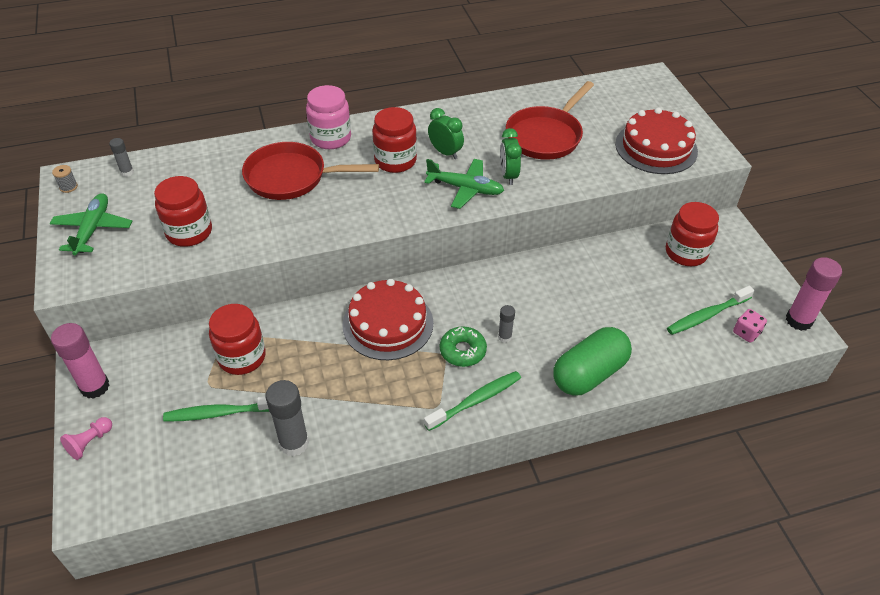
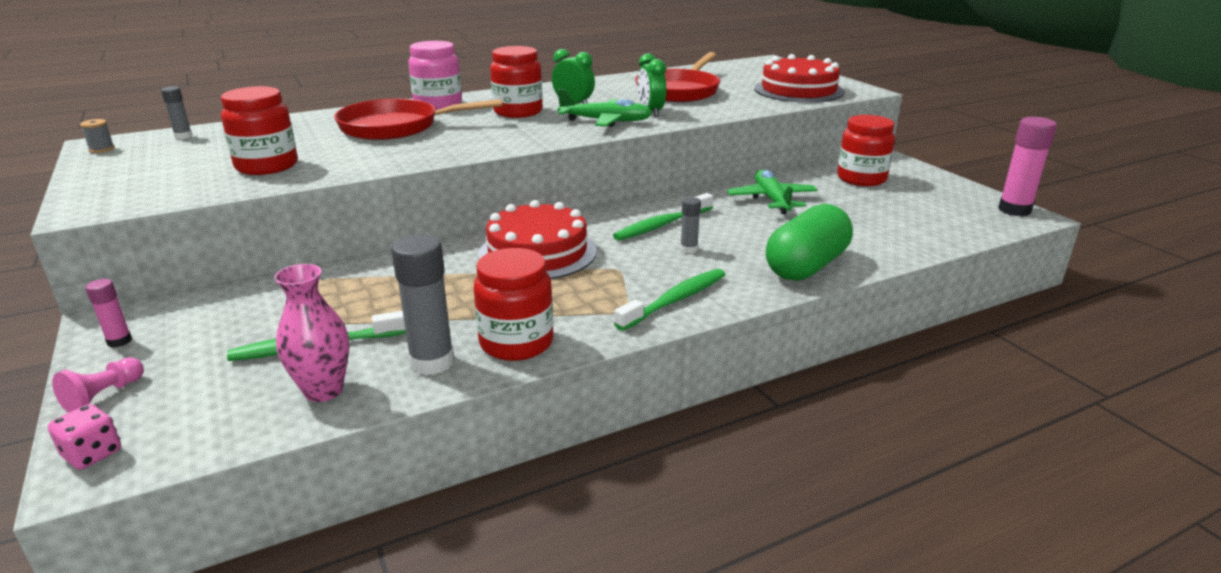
camera: 10 degrees left, 20 degrees down
green plane [50,193,132,255] -> green plane moved to [727,170,818,214]
pink glue stick [51,323,110,399] -> pink glue stick [86,279,132,348], size x0.52
red jar [209,304,266,375] -> red jar moved to [473,248,554,361]
green donut [440,326,487,367] -> none
green toothbrush [667,286,755,335] -> green toothbrush moved to [613,193,713,241]
pink dice [733,309,767,343] -> pink dice moved to [48,404,121,470]
none -> pink vase [274,264,349,402]

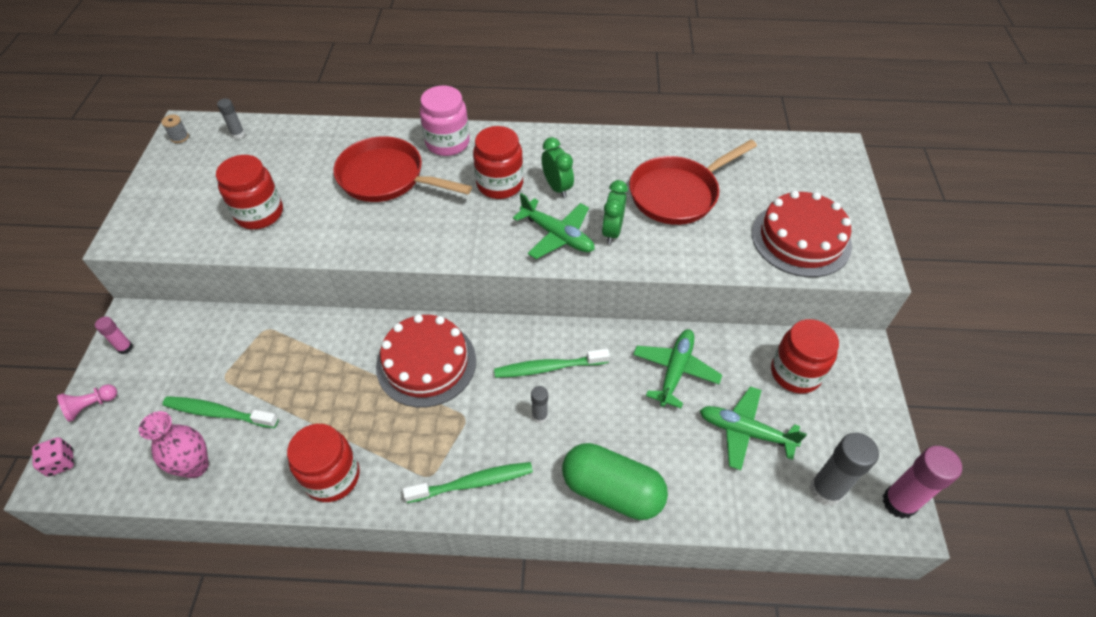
camera: 30 degrees right, 25 degrees up
grey glue stick [391,235,454,375] -> grey glue stick moved to [810,433,879,506]
green capsule [766,204,853,281] -> green capsule turned 45 degrees clockwise [562,443,668,520]
none -> green plane [700,386,807,470]

